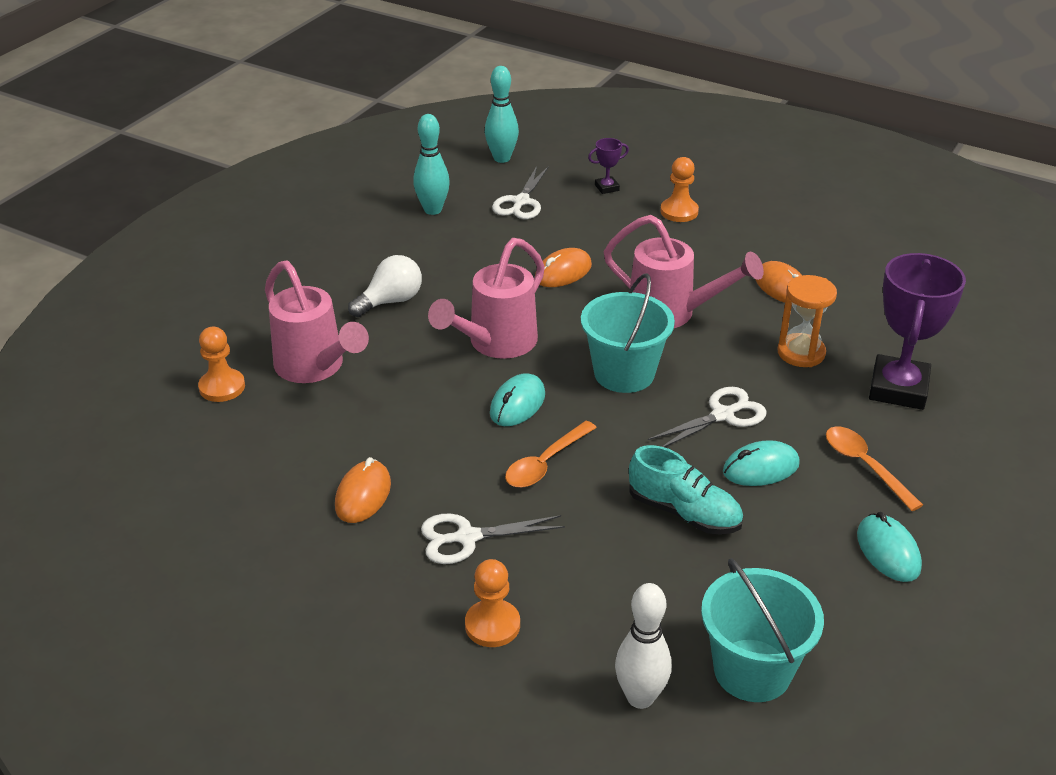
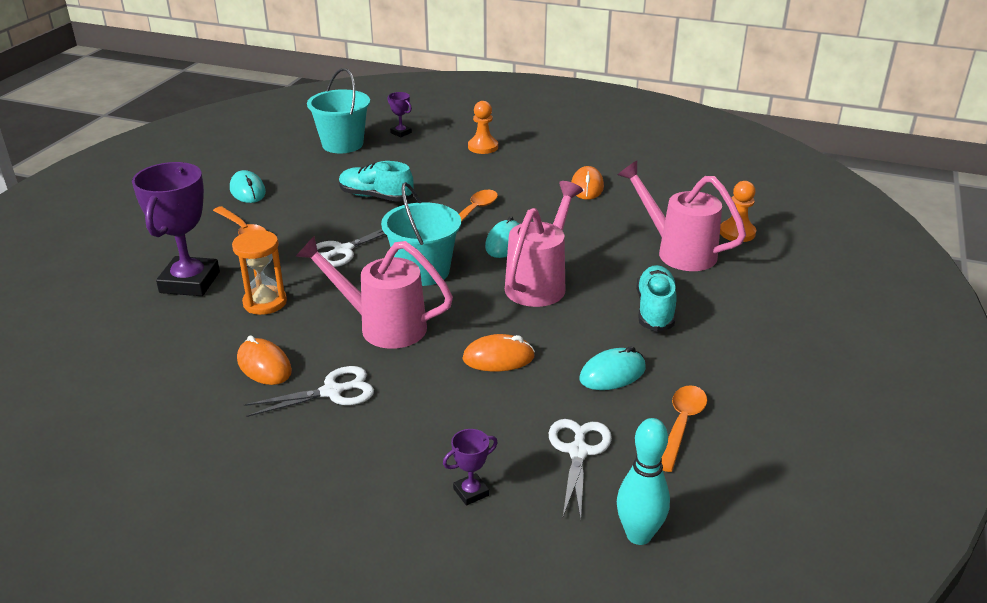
camera: 170 degrees right, 5 degrees down
white light bulb [348,255,422,317] -> turquoise shoe [636,265,677,332]
turquoise bowling pin [413,114,450,215] -> orange spoon [661,385,707,472]
white scissors [421,514,565,564] -> white scissors moved to [244,366,374,417]
orange mouse [535,248,592,287] -> orange mouse turned 45 degrees clockwise [462,334,535,371]
white bowling pin [615,583,672,709] -> purple trophy [387,92,412,137]
orange pawn [660,157,699,222] -> none
turquoise mouse [723,440,800,486] -> turquoise mouse moved to [579,346,646,390]

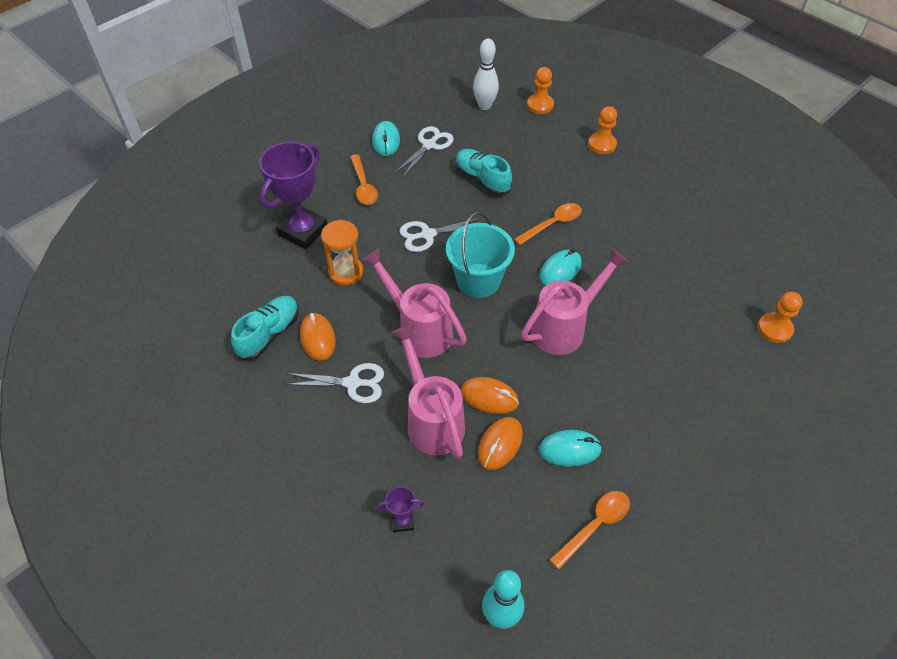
camera: 25 degrees right, 20 degrees up
turquoise bucket [307,68,370,153] -> white bowling pin [473,39,499,110]
purple trophy [387,92,412,137] -> orange pawn [527,67,554,114]
white scissors [549,419,612,520] -> white scissors moved to [395,126,454,177]
orange mouse [571,166,604,200] -> orange mouse moved to [478,417,523,470]
pink watering can [618,161,746,271] -> pink watering can moved to [391,324,465,459]
turquoise shoe [636,265,677,332] -> turquoise shoe moved to [231,296,299,360]

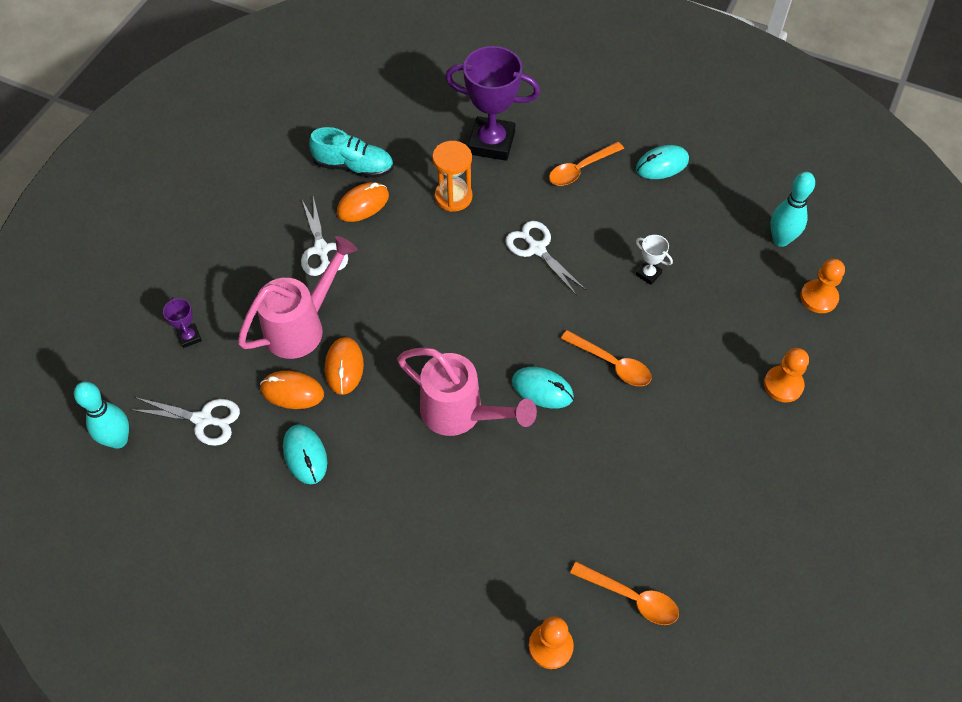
camera: 70 degrees right, 5 degrees up
pink watering can [361,248,467,358] -> none
white scissors [395,126,454,177] -> white scissors moved to [130,397,240,446]
turquoise bucket [446,212,515,298] -> none
turquoise shoe [455,149,512,196] -> white trophy [636,235,673,285]
white bowling pin [473,39,499,110] -> turquoise bowling pin [770,172,815,247]
orange spoon [549,491,630,569] -> orange spoon moved to [570,561,679,625]

